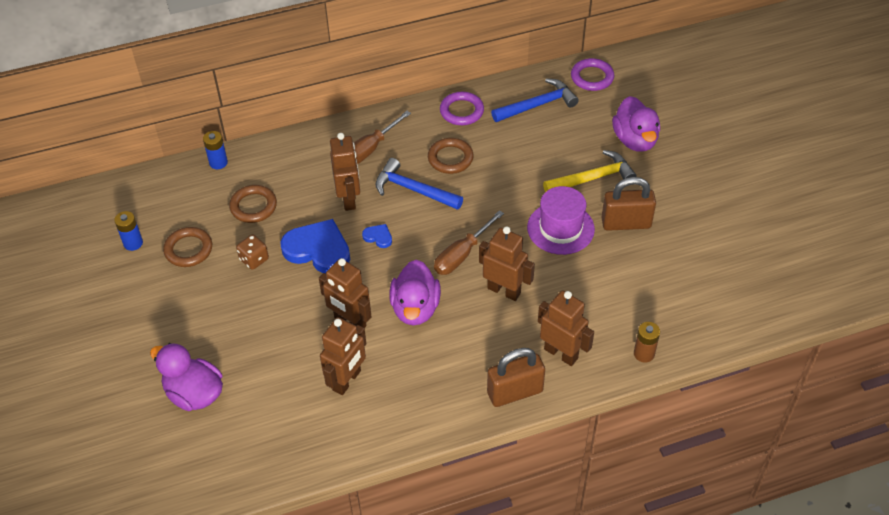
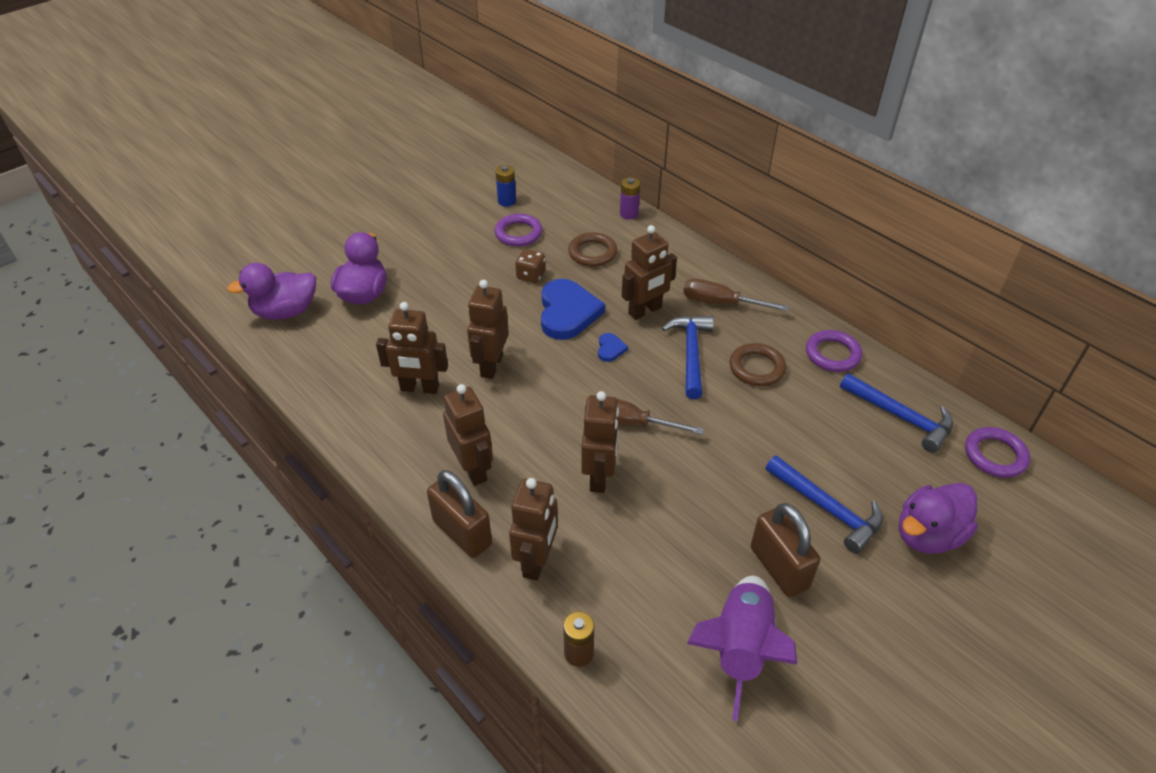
camera: 65 degrees right, 5 degrees down
brown ring [163,227,212,267] -> purple ring [495,214,542,247]
blue battery [203,131,228,169] -> purple battery [620,177,640,220]
purple duck [389,260,441,325] -> purple duck moved to [227,263,316,320]
purple hat [527,186,595,255] -> none
yellow hammer [543,150,636,192] -> blue hammer [766,455,883,554]
none -> brown robot [443,384,493,486]
none -> purple rocket [687,576,798,721]

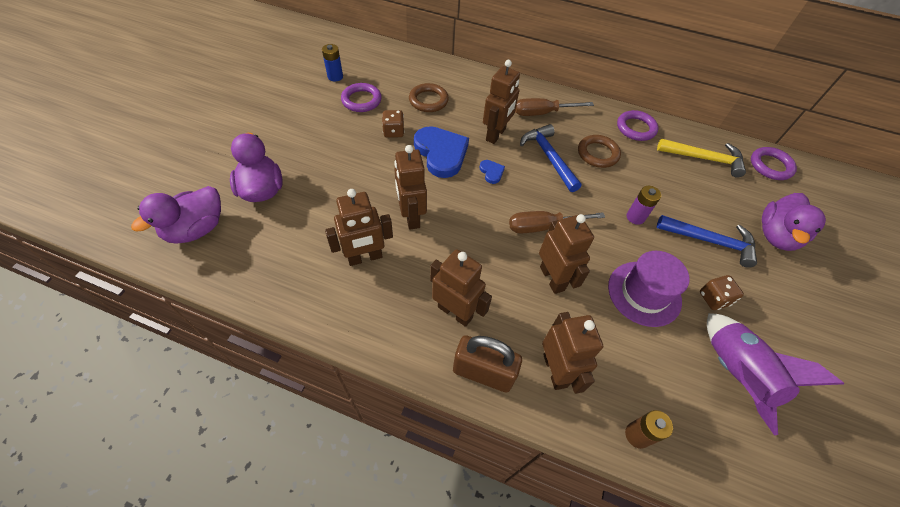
camera: 30 degrees left, 10 degrees up
purple battery [620,177,640,220] -> purple battery moved to [626,186,661,225]
brown padlock [751,503,820,597] -> brown dice [700,275,744,310]
blue hammer [840,373,953,453] -> yellow hammer [657,138,746,178]
none -> purple hat [608,251,690,327]

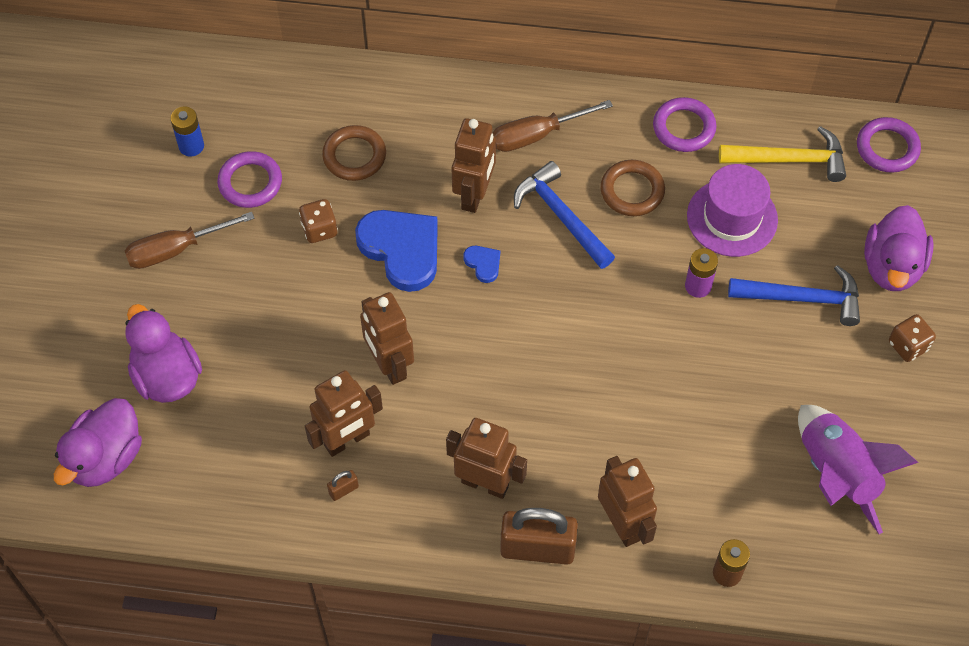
camera: 10 degrees left, 5 degrees up
brown screwdriver [509,211,605,234] -> brown screwdriver moved to [125,212,255,269]
brown robot [539,214,594,294] -> none
purple hat [608,251,690,327] -> purple hat moved to [687,164,778,257]
brown dice [700,275,744,310] -> brown dice moved to [889,314,936,362]
none -> brown padlock [327,470,359,501]

